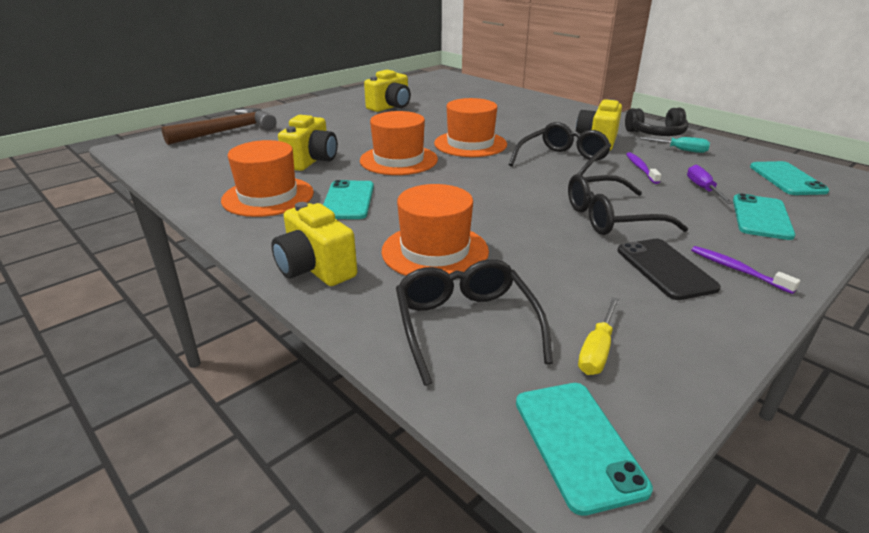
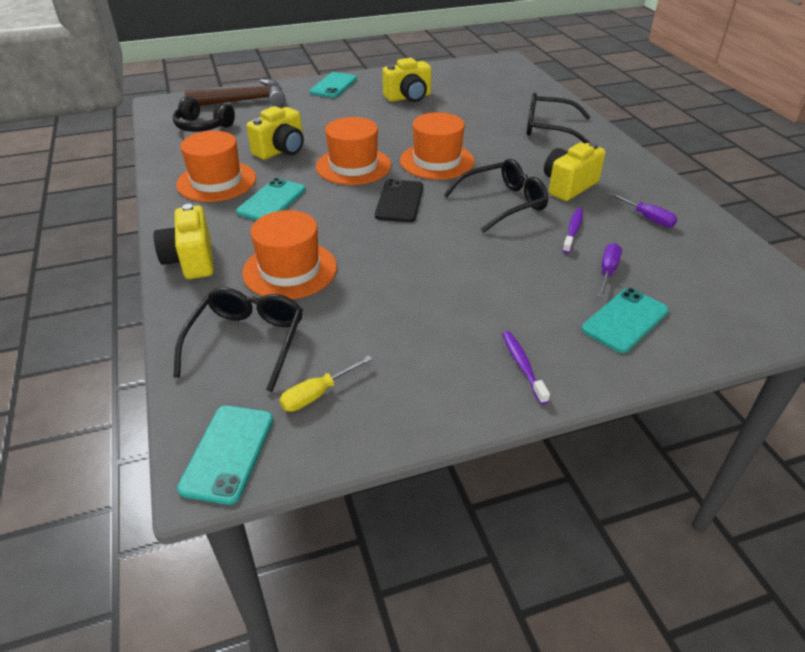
camera: 25 degrees right, 10 degrees up
black glasses [568,174,688,235] -> black glasses moved to [526,93,591,143]
black phone [617,239,721,300] -> black phone moved to [375,179,423,222]
black headphones [625,108,688,136] -> black headphones moved to [173,97,235,132]
turquoise screwdriver [637,137,710,153] -> purple screwdriver [606,191,677,227]
turquoise phone [750,161,829,195] -> turquoise phone moved to [309,72,357,98]

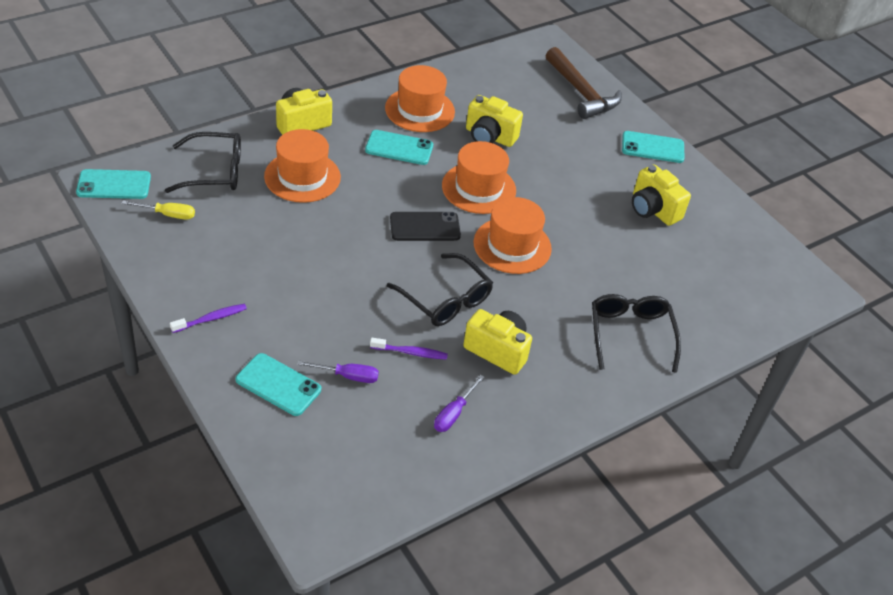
camera: 70 degrees right, 5 degrees up
black headphones [173,97,235,132] -> none
yellow screwdriver [280,355,372,412] -> yellow screwdriver turned 150 degrees clockwise [122,200,195,220]

